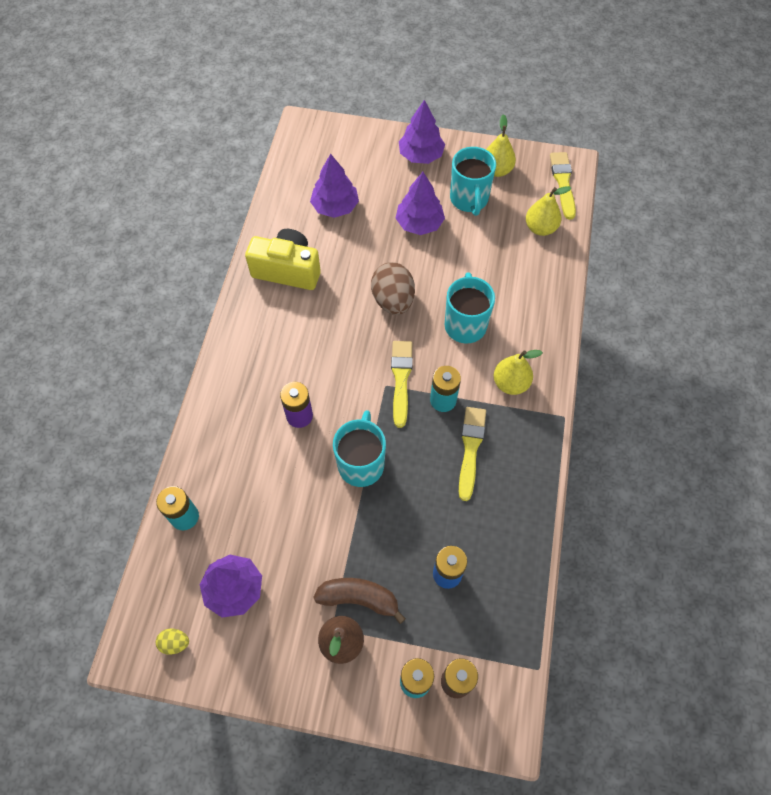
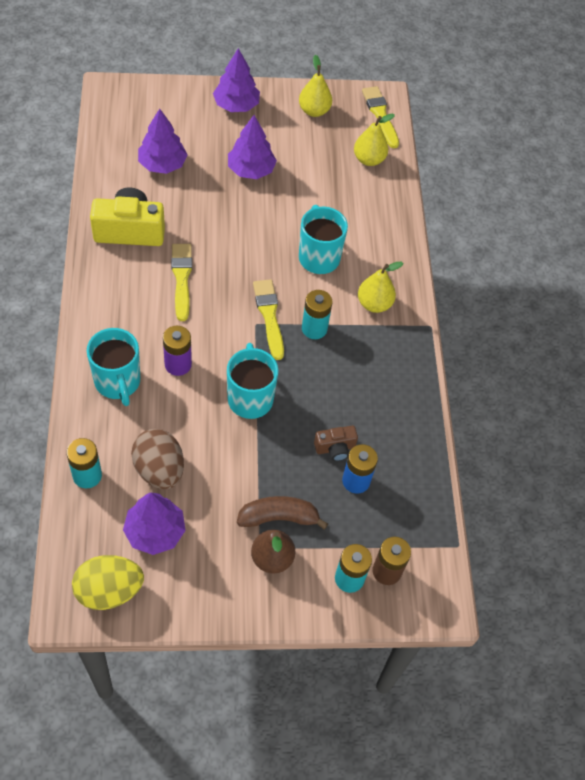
camera: 20 degrees left, 5 degrees down
yellow egg [156,629,189,655] -> yellow egg [72,555,144,610], size x2.13
brown egg [371,262,415,315] -> brown egg moved to [131,429,184,489]
turquoise mug [450,147,496,216] -> turquoise mug moved to [87,328,140,406]
yellow brush [459,407,486,501] -> yellow brush moved to [171,244,192,321]
none -> brown camera [314,426,358,461]

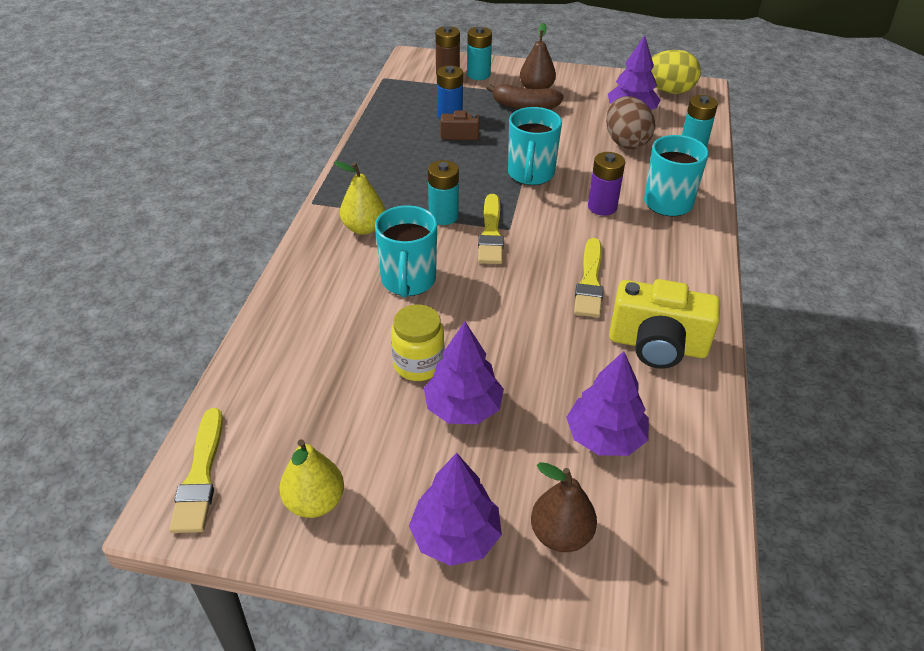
camera: 160 degrees left, 15 degrees down
yellow pear [354,114,395,166] -> none
none -> yellow jar [391,304,444,381]
none -> brown pear [531,462,597,552]

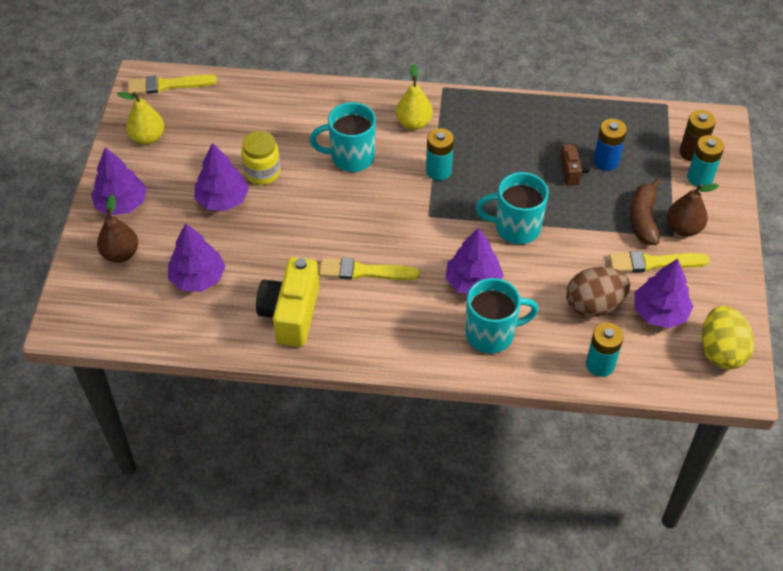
camera: 85 degrees right, 10 degrees up
yellow brush [478,194,504,264] -> yellow brush moved to [609,251,710,272]
purple battery [588,152,625,216] -> purple tree [446,227,504,294]

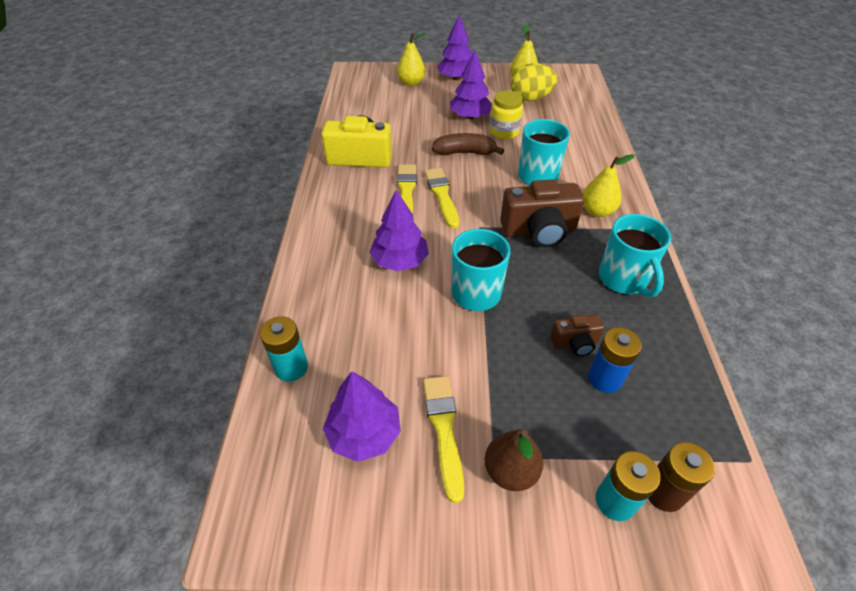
camera: 85 degrees right, 5 degrees down
brown pear [97,194,138,263] -> yellow pear [397,33,426,86]
yellow brush [128,74,217,95] -> yellow brush moved to [424,168,459,229]
purple tree [168,223,225,292] -> none
turquoise battery [426,128,454,181] -> brown camera [500,179,584,247]
turquoise mug [466,278,539,353] -> turquoise mug moved to [599,214,671,298]
brown egg [566,267,630,317] -> none
brown banana [630,179,661,245] -> brown banana moved to [432,133,504,155]
yellow egg [701,306,754,369] -> yellow egg moved to [510,63,558,101]

